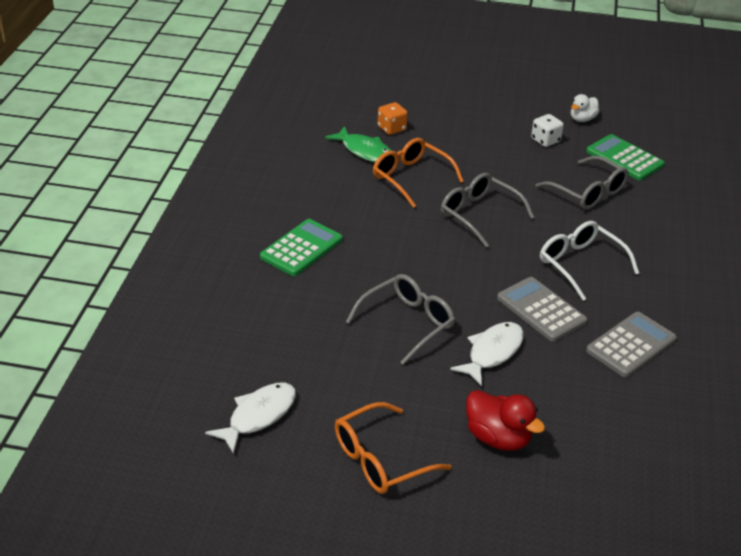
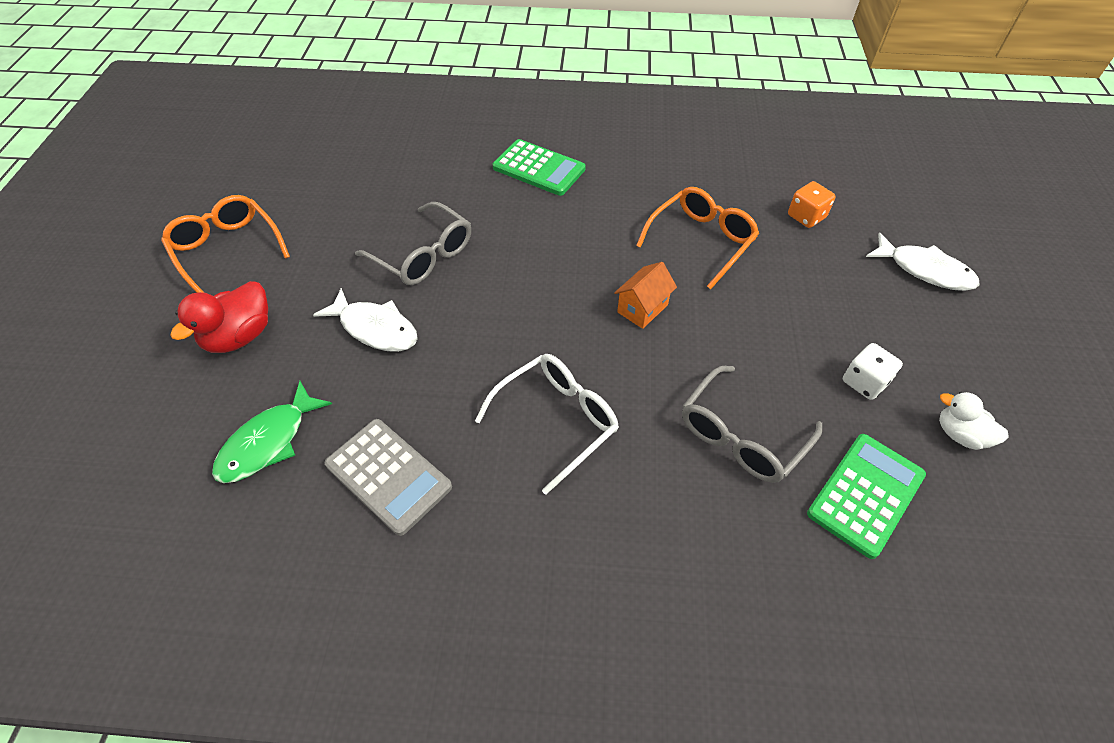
camera: 85 degrees right, 15 degrees up
white fish [205,383,296,454] -> white fish moved to [866,232,980,291]
green fish [325,126,391,162] -> green fish moved to [212,381,332,483]
grey glasses [441,173,535,248] -> orange house [614,262,677,329]
grey calculator [497,277,587,342] -> none

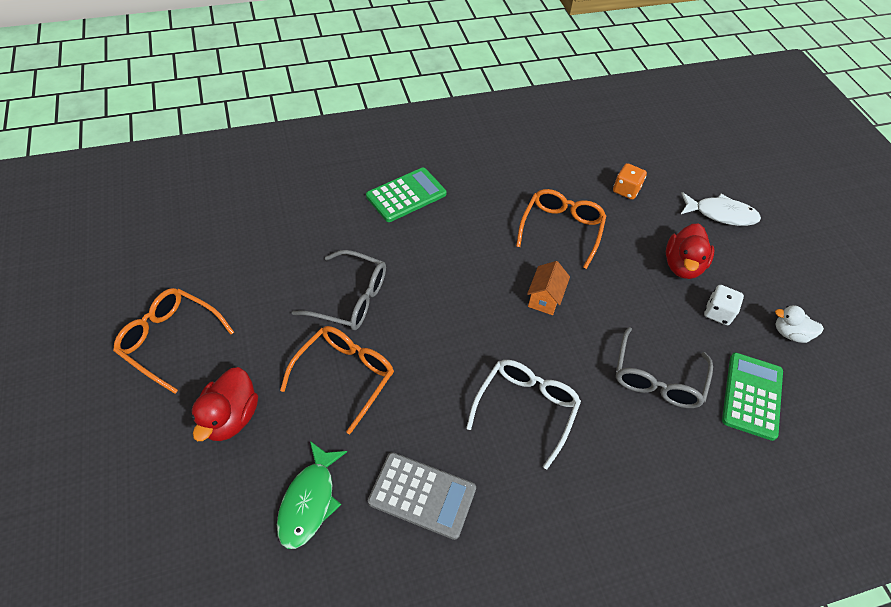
camera: 25 degrees left, 0 degrees up
white fish [313,288,418,352] -> orange glasses [280,326,394,434]
green calculator [493,139,586,196] -> green calculator turned 45 degrees counterclockwise [366,167,447,222]
none -> red duck [666,223,714,279]

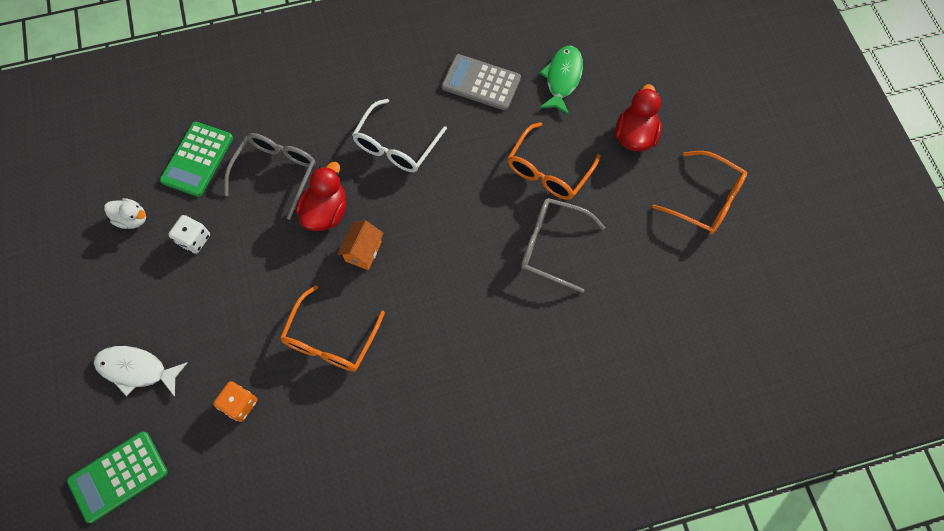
camera: 175 degrees left, 15 degrees up
green calculator [366,167,447,222] -> green calculator moved to [67,431,168,523]
red duck [666,223,714,279] -> red duck moved to [296,162,346,231]

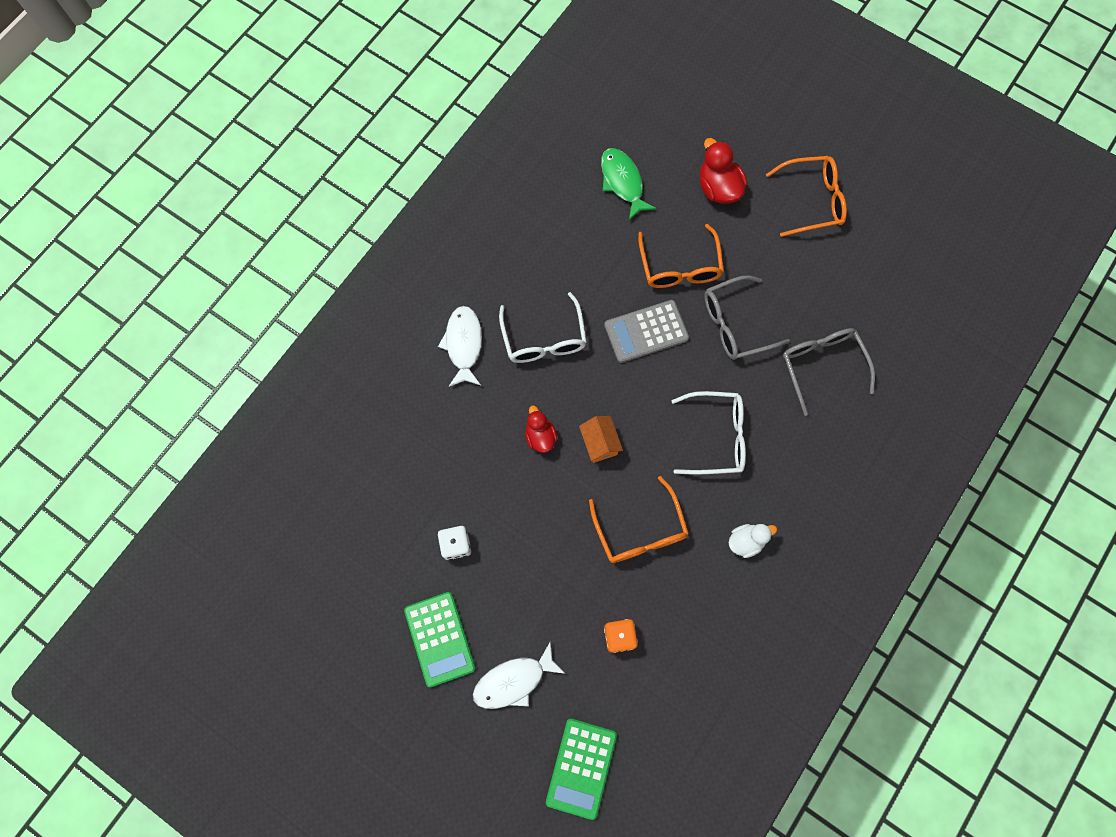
camera: 40 degrees left, 5 degrees up
white duck [104,198,146,229] -> white duck moved to [729,524,777,558]
green calculator [160,122,233,197] -> green calculator moved to [404,592,475,687]
grey glasses [224,133,316,220] -> grey glasses moved to [783,328,875,416]
red duck [296,162,346,231] -> red duck [525,406,558,453], size x0.65
grey calculator [442,54,521,110] -> grey calculator moved to [604,300,689,363]
none -> white fish [438,306,482,387]
none -> white glasses [671,391,746,474]

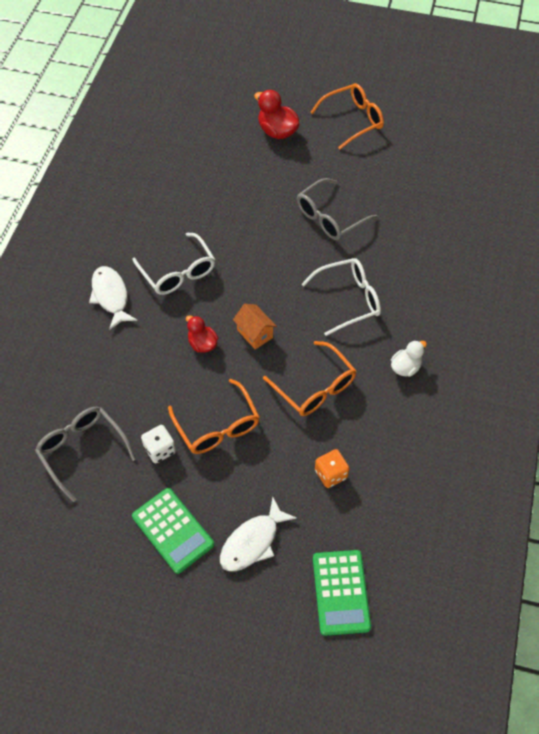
camera: 20 degrees left, 15 degrees down
green fish [601,148,657,220] -> none
grey calculator [604,300,689,363] -> none
orange glasses [638,224,724,288] -> orange glasses moved to [168,379,260,454]
grey glasses [783,328,875,416] -> grey glasses moved to [35,407,136,502]

